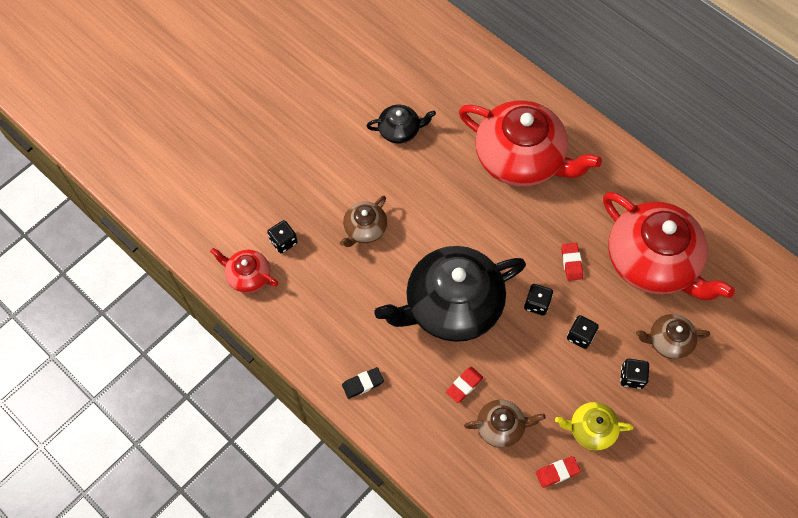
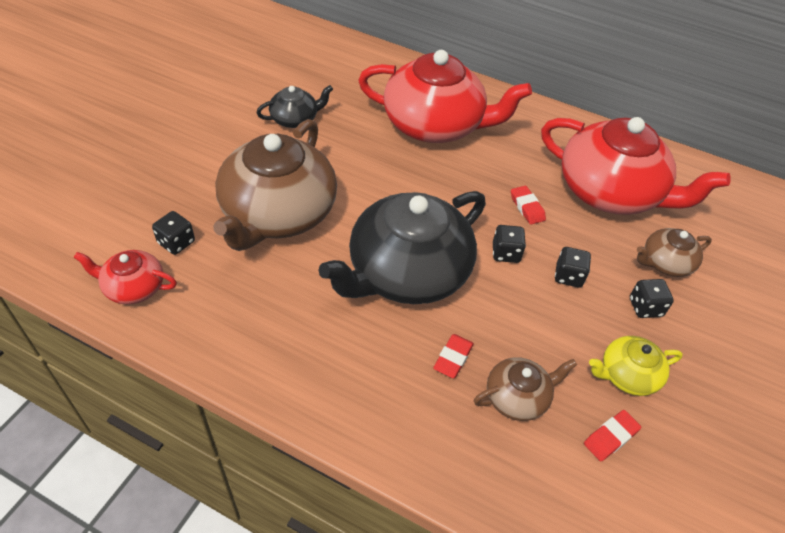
camera: 20 degrees left, 15 degrees down
brown teapot [340,196,387,247] -> brown teapot [213,119,337,251], size x2.14
black eraser [342,367,384,399] -> none

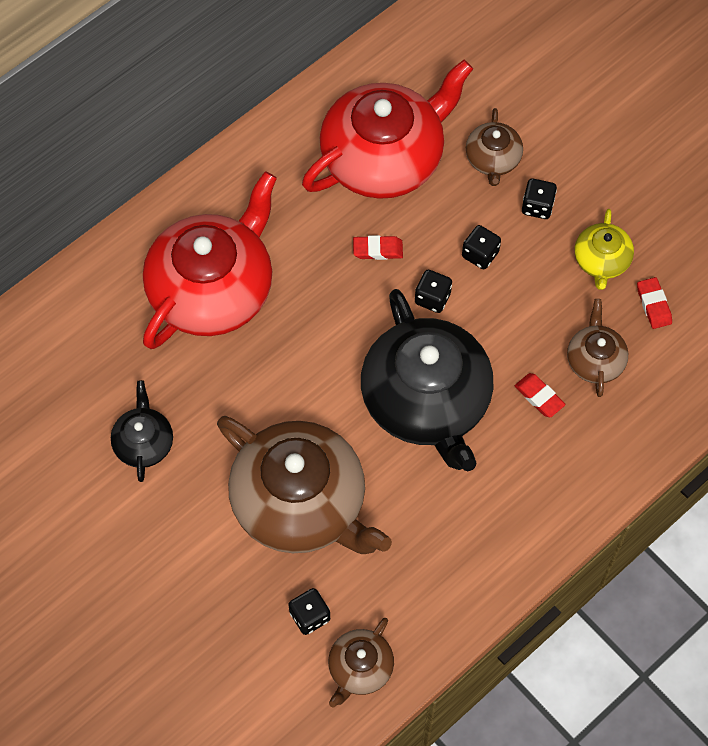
camera: 65 degrees left, 15 degrees up
red teapot [73,250,177,304] -> brown teapot [328,618,394,707]

